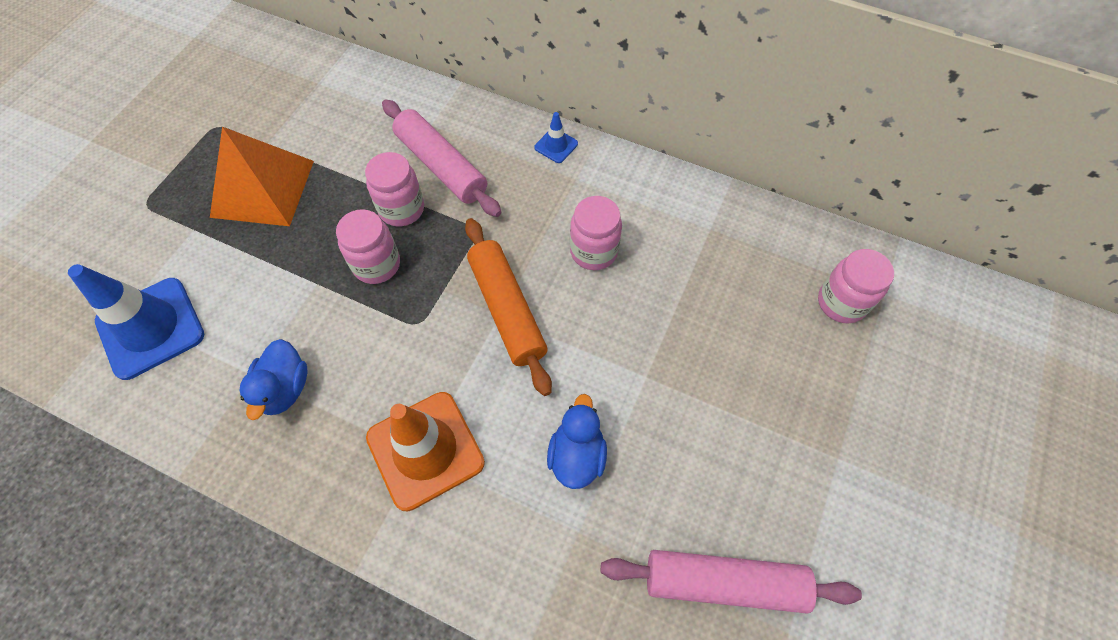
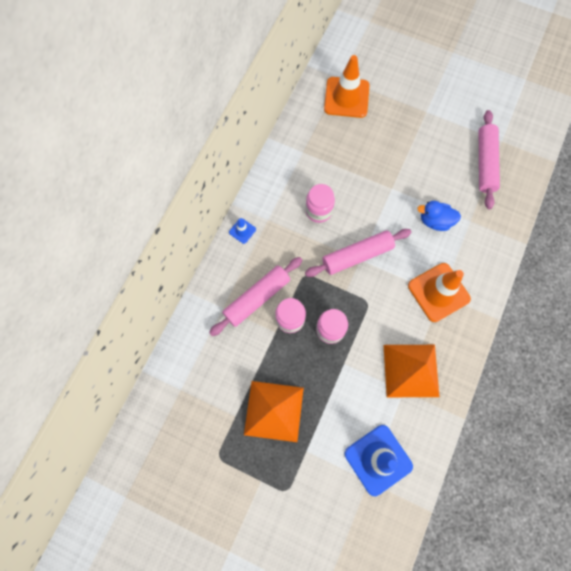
camera: 90 degrees left, 10 degrees up
blue duck [240,339,307,420] -> orange pyramid [384,345,440,397]
orange rolling pin [465,218,552,396] -> pink rolling pin [305,229,411,277]
pink jar [818,249,894,323] -> orange traffic cone [324,55,369,118]

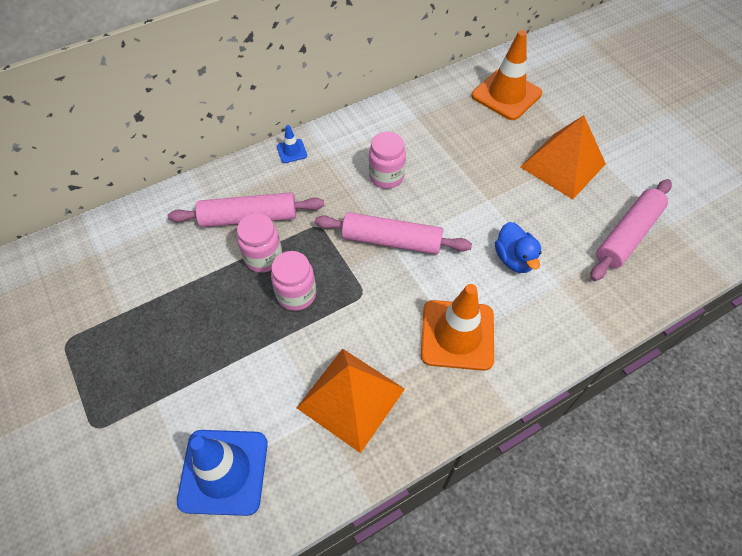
camera: 35 degrees right, 15 degrees down
orange pyramid [244,381,304,442] -> orange pyramid moved to [521,115,606,199]
blue duck [417,201,461,231] -> blue duck turned 150 degrees counterclockwise [495,222,541,273]

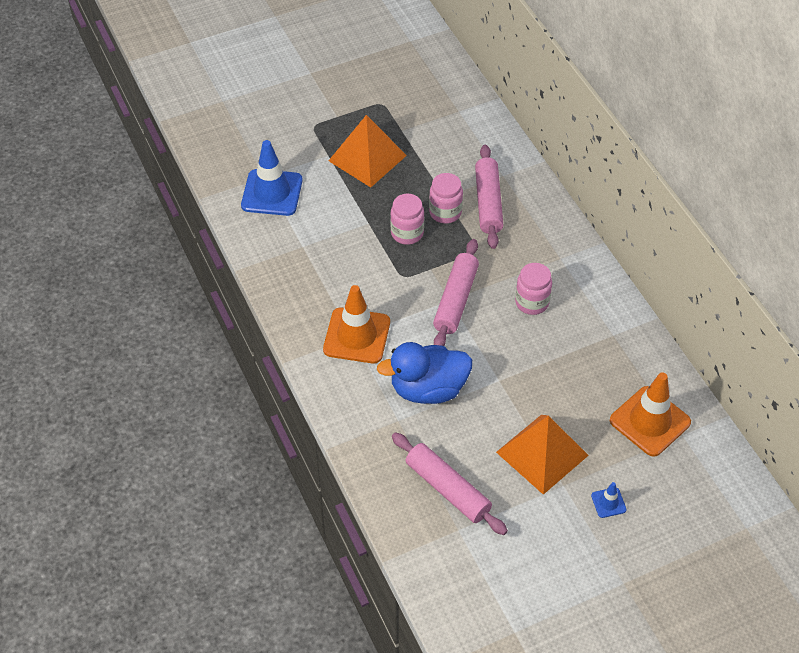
camera: 95 degrees right, 5 degrees down
blue traffic cone [277,125,307,163] -> blue traffic cone moved to [591,482,627,518]
orange pyramid [297,349,405,453] -> orange pyramid moved to [329,115,407,187]
blue duck [495,222,541,273] -> blue duck [377,342,472,404], size x1.66

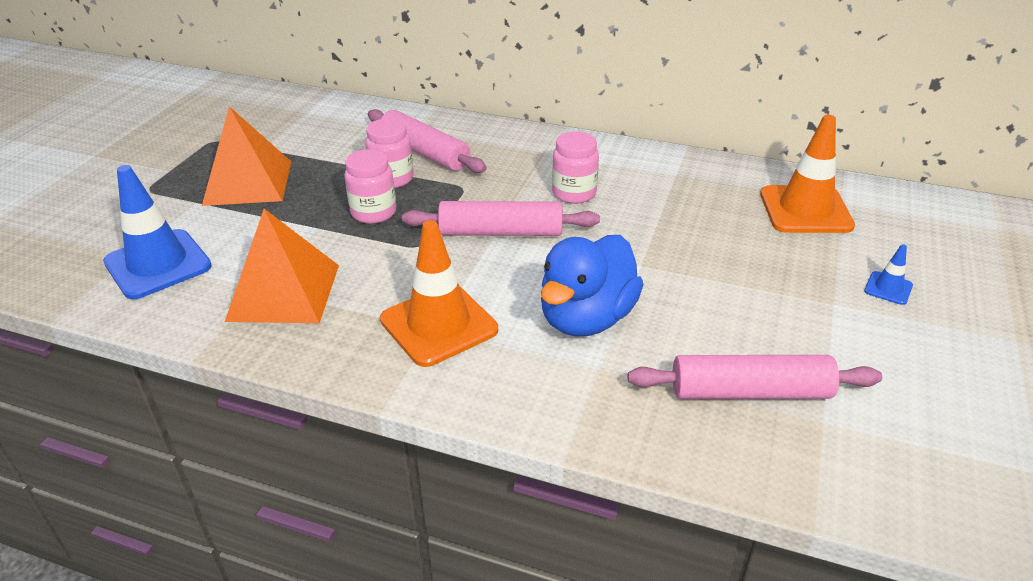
camera: 45 degrees left, 15 degrees down
pink rolling pin [433,239,479,346] -> pink rolling pin turned 60 degrees counterclockwise [402,201,600,236]
orange pyramid [496,415,589,495] -> orange pyramid moved to [225,209,339,323]

